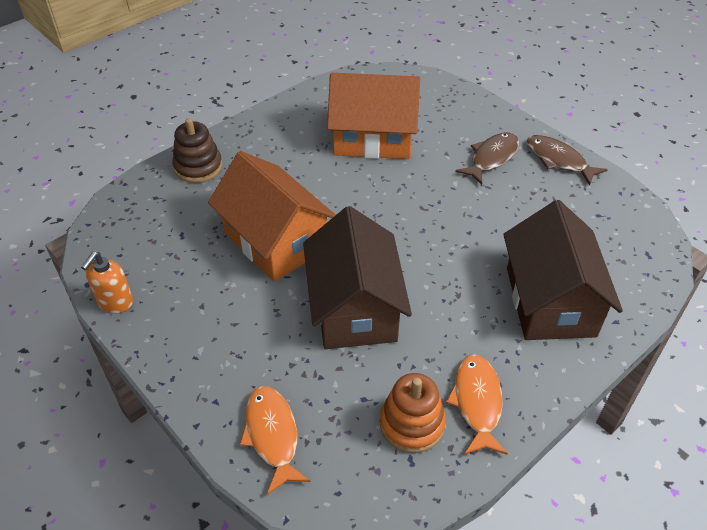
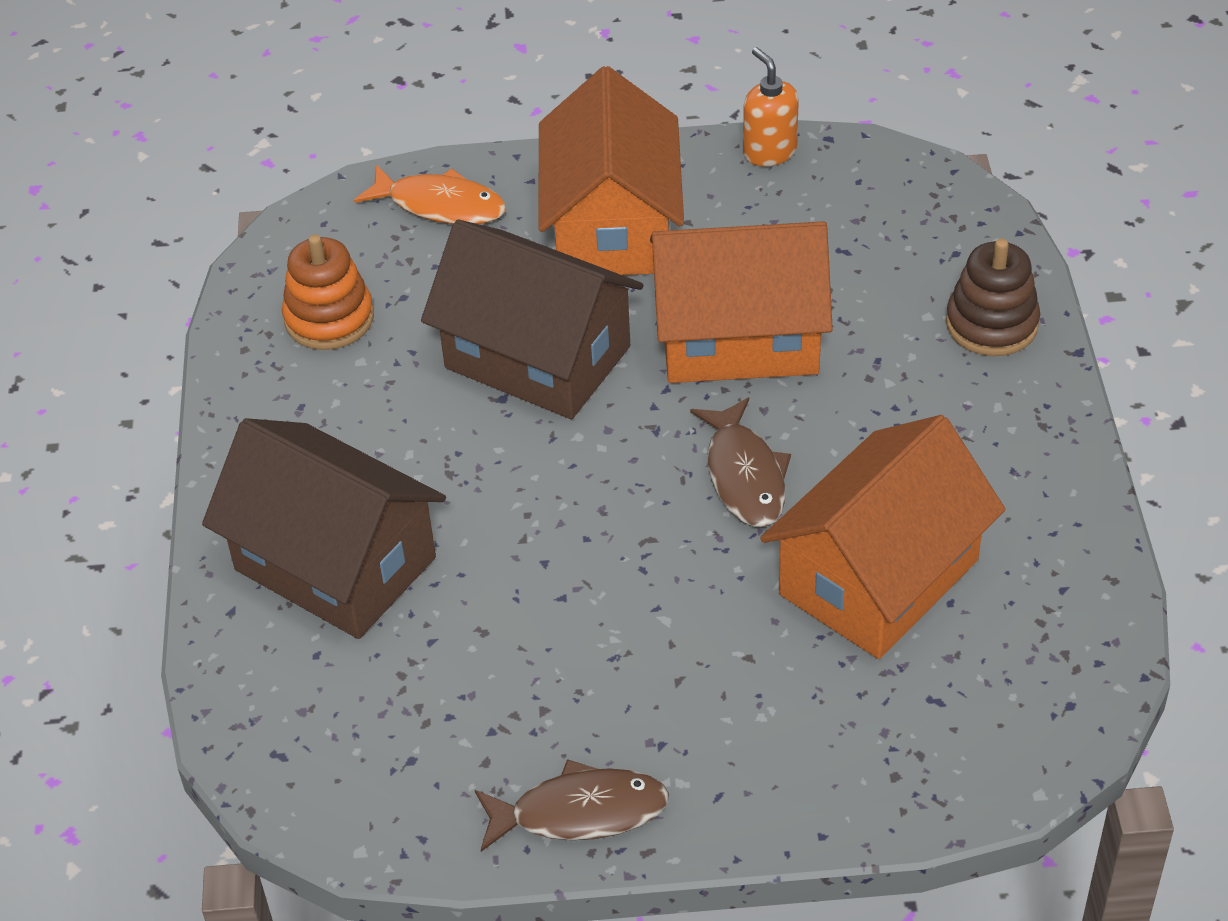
camera: 130 degrees right, 0 degrees up
orange fish [446,354,508,455] -> none
brown fish [455,132,519,185] -> brown fish moved to [690,398,791,527]
none -> orange house [538,66,684,275]

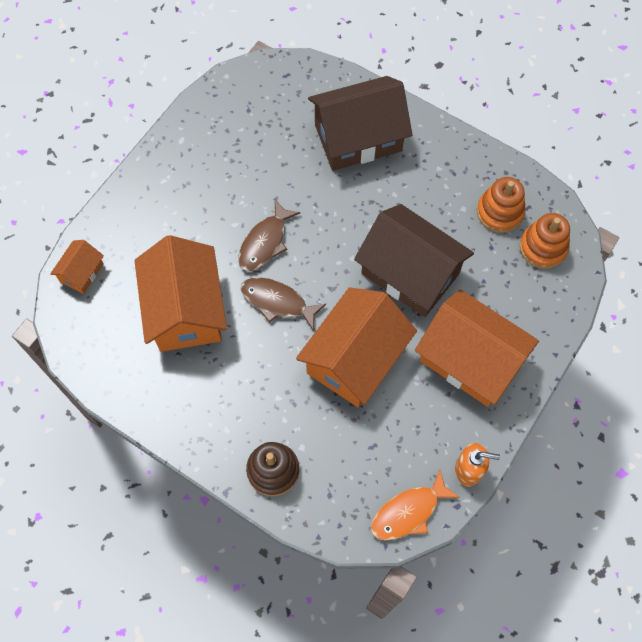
camera: 125 degrees right, 20 degrees up
orange fish [354,165,506,224] -> orange fish moved to [371,470,460,541]
brown house [421,220,644,419] -> brown house turned 60 degrees clockwise [354,204,474,317]
brown fish [475,759,669,852] -> brown fish moved to [238,200,301,271]
none -> orange house [50,240,104,294]
none -> orange stacking toy [520,213,570,269]

